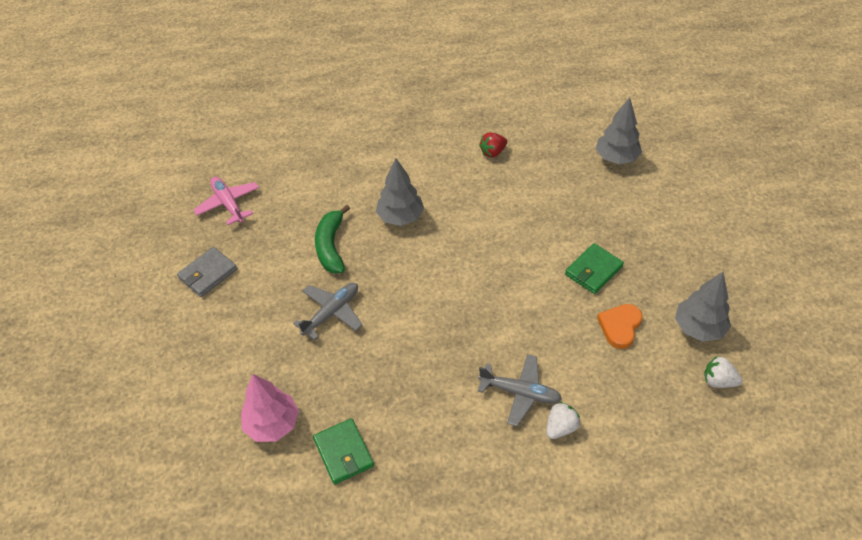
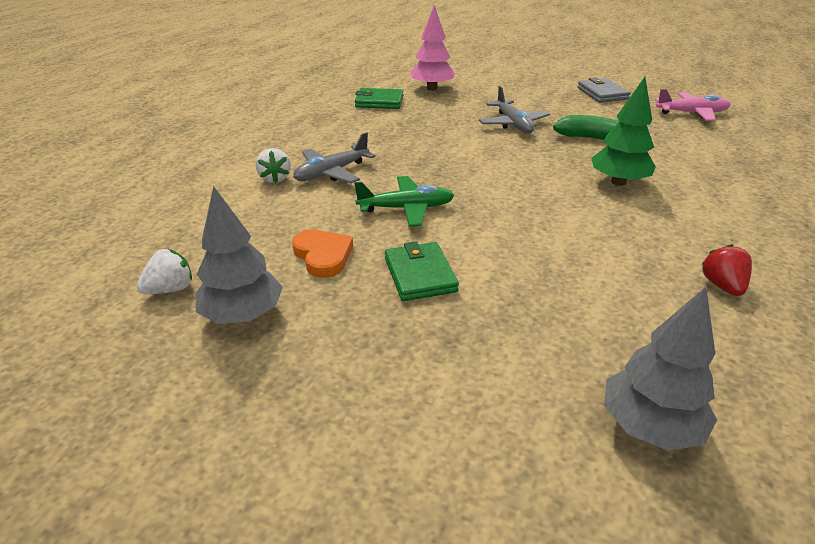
camera: 120 degrees right, 15 degrees down
grey tree [376,158,424,226] -> green tree [591,77,656,186]
none -> green plane [354,176,454,227]

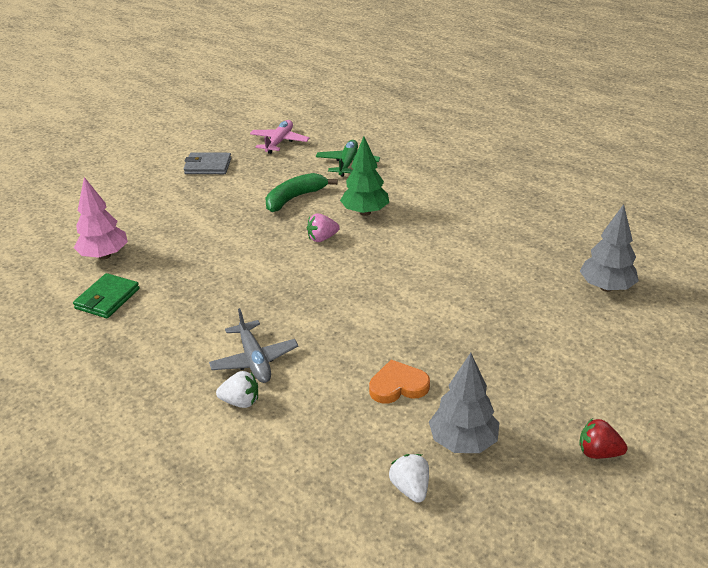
camera: 70 degrees left, 0 degrees up
green plane [354,176,454,227] -> green plane moved to [316,140,380,177]
green wallet [385,241,459,301] -> none
grey plane [479,86,550,133] -> none
red strawberry [701,244,752,296] -> red strawberry moved to [579,418,628,459]
none -> pink strawberry [307,214,340,242]

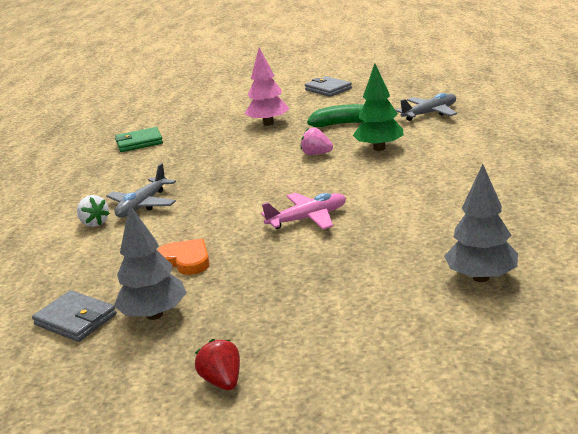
camera: 50 degrees right, 10 degrees down
pink tree [74,177,128,260] -> pink tree moved to [245,48,289,126]
pink plane [250,120,310,154] -> pink plane moved to [261,193,346,230]
green plane [316,140,380,177] -> grey plane [396,93,457,121]
white strawberry [389,454,429,503] -> grey wallet [32,290,117,342]

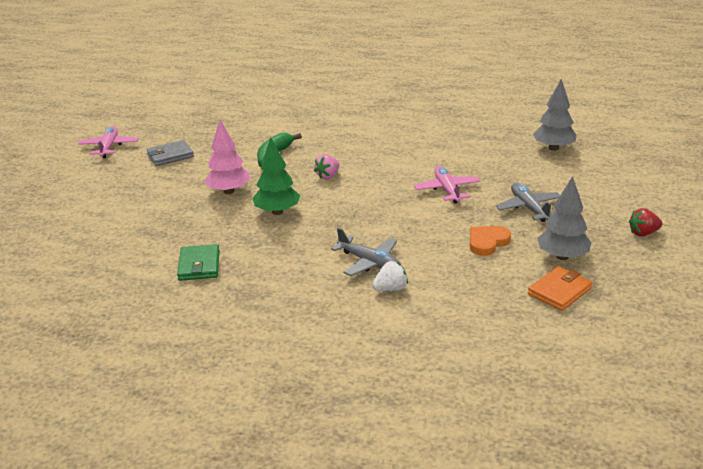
camera: 80 degrees left, 5 degrees up
grey wallet [32,290,117,342] -> orange wallet [528,266,592,311]
green tree [353,63,404,151] -> green tree moved to [253,137,300,215]
grey plane [396,93,457,121] -> grey plane moved to [496,183,560,222]
none -> pink plane [78,126,139,158]

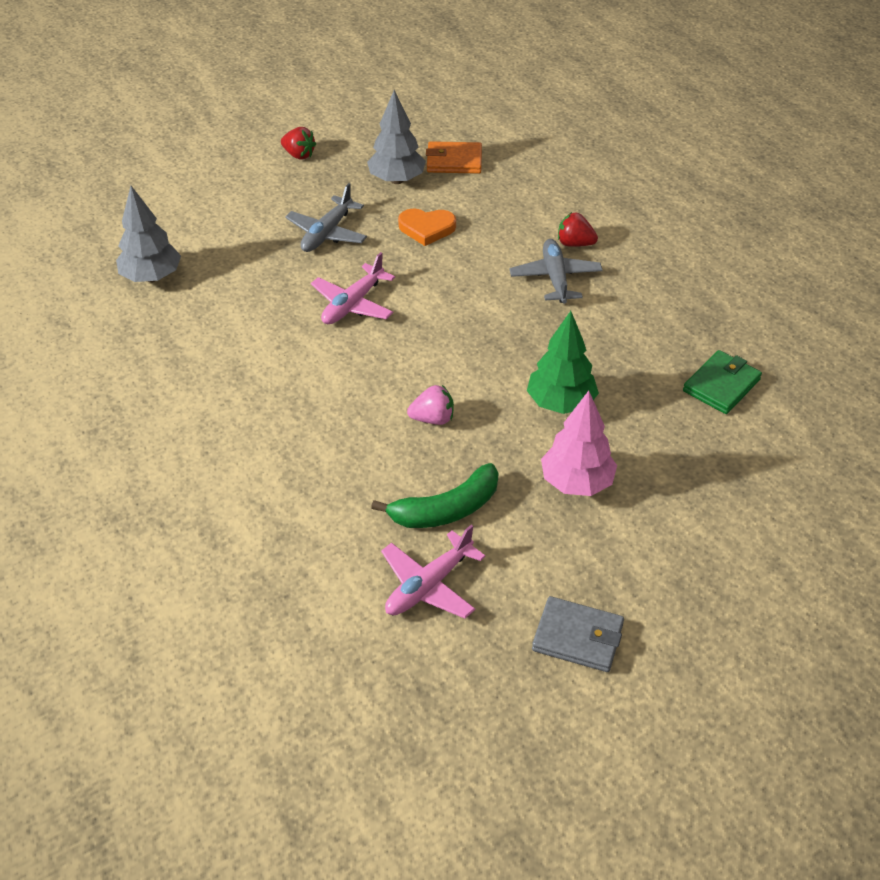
camera: 135 degrees left, 15 degrees up
pink plane [78,126,139,158] -> pink plane moved to [381,525,486,619]
white strawberry [372,261,408,291] -> red strawberry [558,212,598,247]

